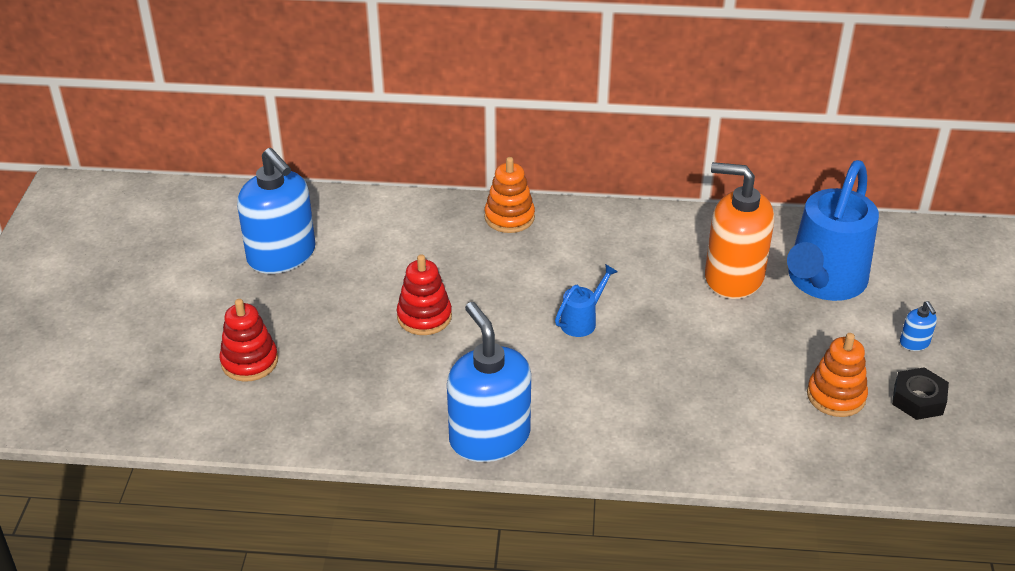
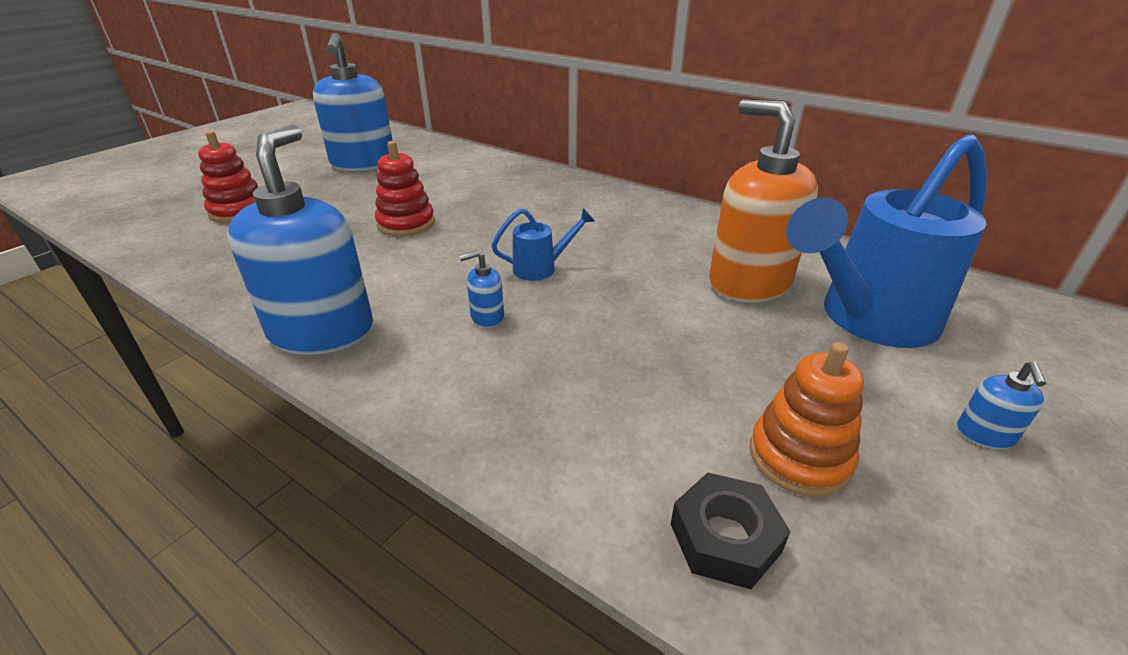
camera: 30 degrees right, 5 degrees down
orange stacking toy [484,157,535,233] -> none
black nut [892,367,949,420] -> black nut moved to [671,472,791,589]
none -> blue soap dispenser [459,250,504,328]

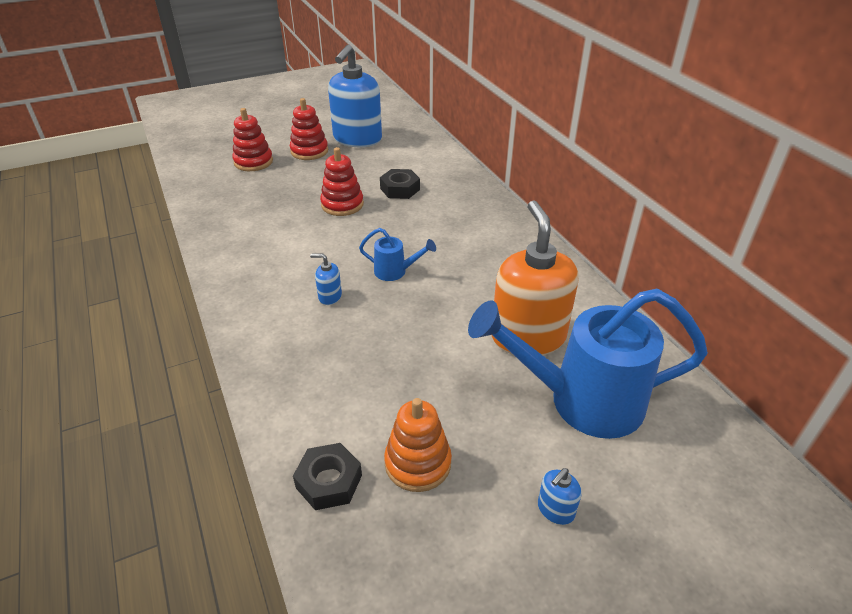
camera: 30 degrees right, 5 degrees up
blue soap dispenser [227,124,373,355] -> none
none -> red stacking toy [290,98,328,160]
none -> black nut [380,169,420,199]

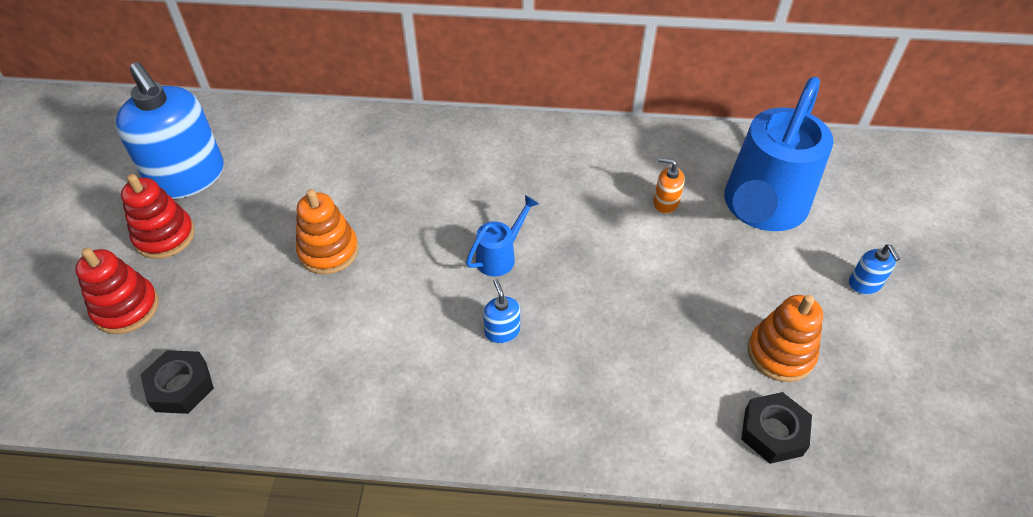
camera: 60 degrees left, 10 degrees up
blue soap dispenser [310,254,342,305] -> blue soap dispenser turned 120 degrees clockwise [483,279,520,343]
red stacking toy [320,147,364,216] -> orange stacking toy [296,189,359,274]
black nut [380,169,420,199] -> black nut moved to [140,350,214,414]
orange soap dispenser [492,200,579,355] -> orange soap dispenser [653,158,685,214], size x0.40

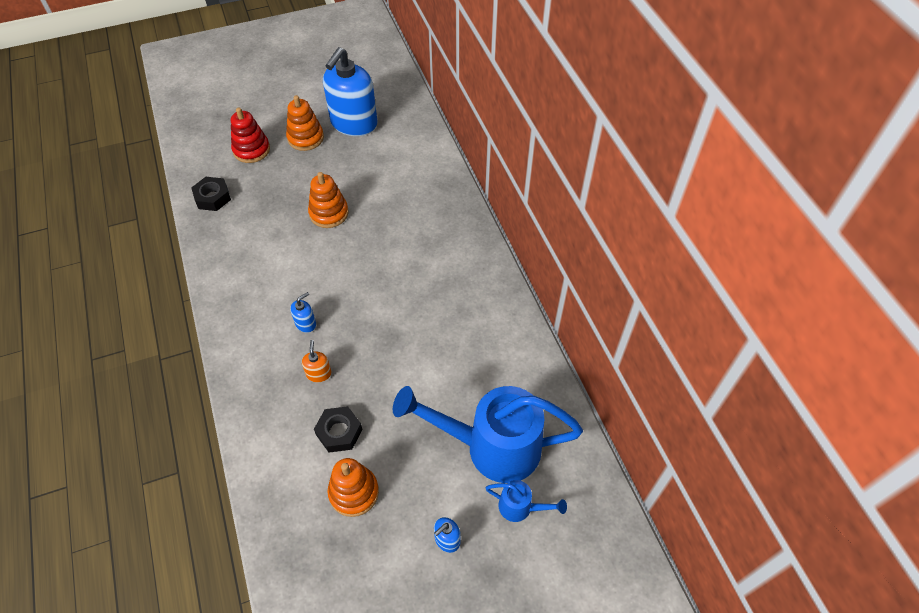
camera: 65 degrees right, 5 degrees up
red stacking toy [121,174,195,259] -> orange stacking toy [286,95,324,151]
blue watering can [466,195,539,276] -> blue watering can moved to [486,480,567,522]
orange soap dispenser [653,158,685,214] -> orange soap dispenser moved to [302,340,331,382]
black nut [741,392,812,464] -> black nut moved to [314,406,363,453]

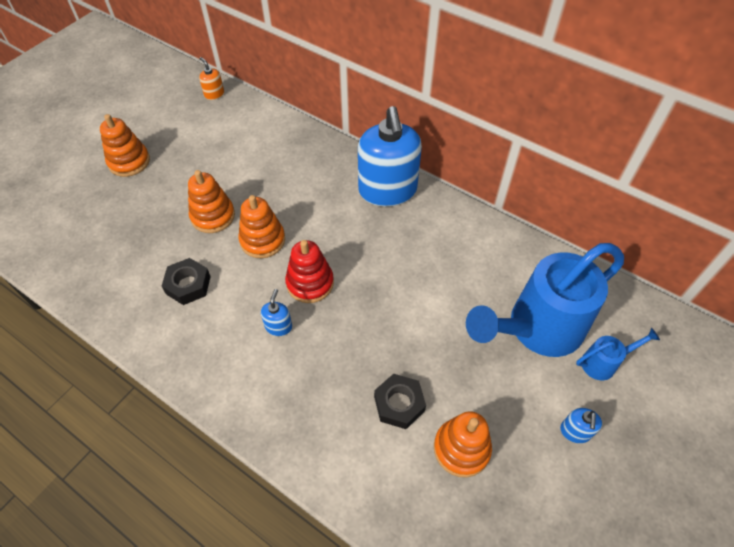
camera: 35 degrees left, 0 degrees up
black nut [191,177,231,211] -> black nut moved to [162,258,211,305]
red stacking toy [231,107,270,163] -> red stacking toy moved to [285,240,334,303]
orange soap dispenser [302,340,331,382] -> orange soap dispenser moved to [199,57,224,100]
blue soap dispenser [323,47,378,136] -> blue soap dispenser moved to [358,106,422,207]
none -> orange stacking toy [238,195,285,258]

